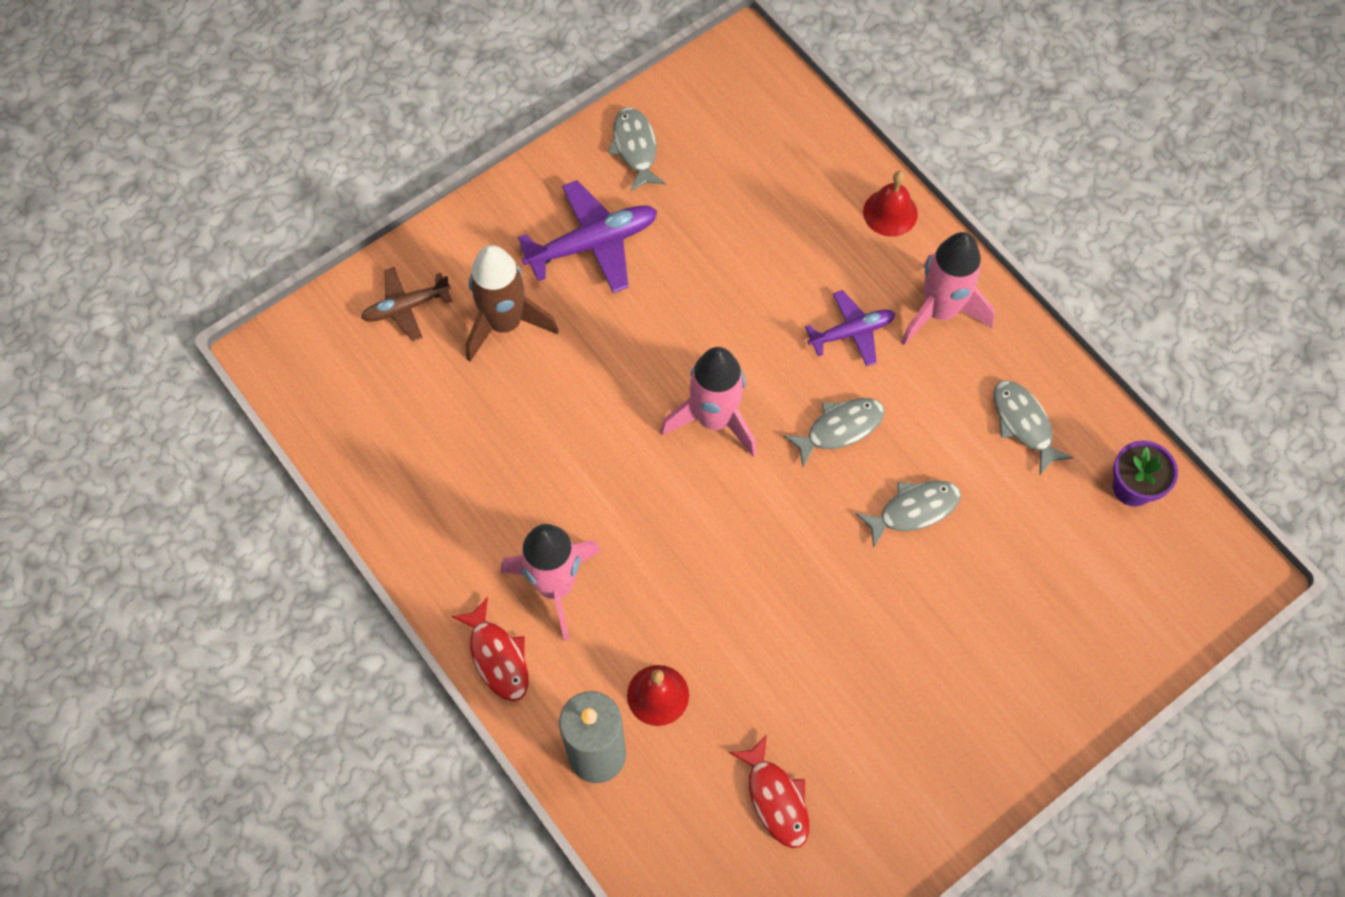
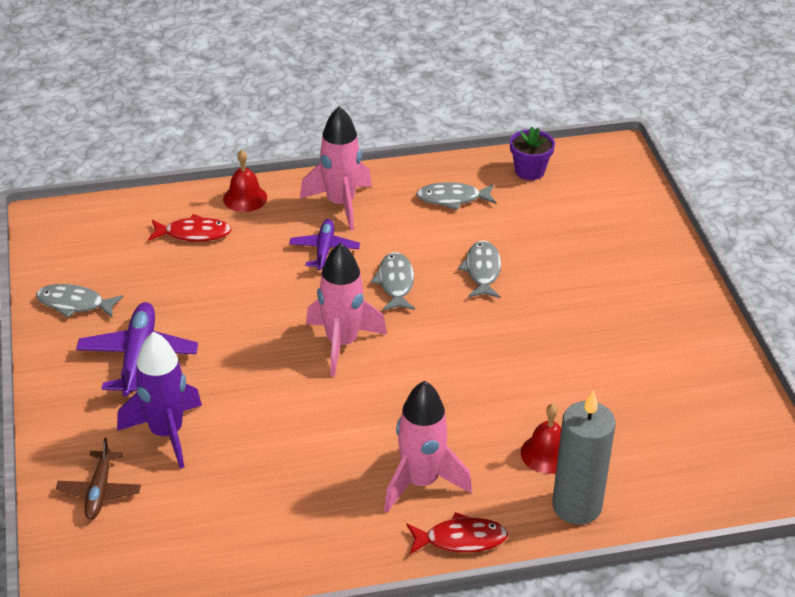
camera: 65 degrees left, 25 degrees down
brown rocket [466,245,559,362] -> purple rocket [117,332,202,469]
red fish [729,734,809,848] -> red fish moved to [148,214,232,242]

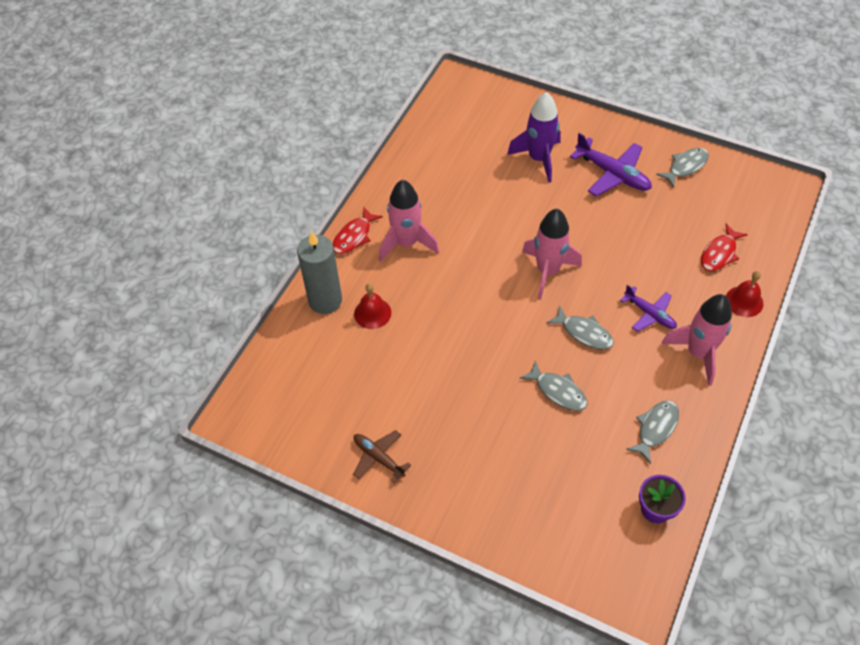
camera: 130 degrees right, 15 degrees up
brown plane [56,438,141,520] -> brown plane moved to [353,430,411,483]

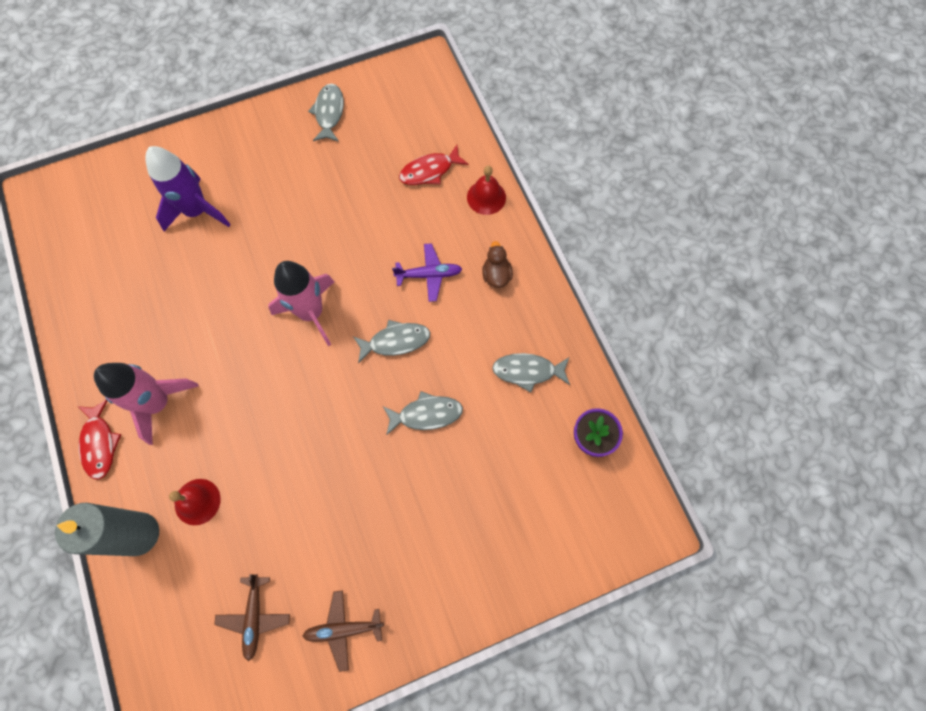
camera: 50 degrees left, 15 degrees up
purple plane [570,133,652,196] -> none
grey fish [626,400,679,464] -> grey fish turned 75 degrees counterclockwise [492,353,570,393]
pink rocket [662,294,732,386] -> brown duck [482,241,513,288]
red fish [701,223,748,271] -> red fish turned 75 degrees clockwise [399,145,469,185]
none -> brown plane [214,574,290,661]

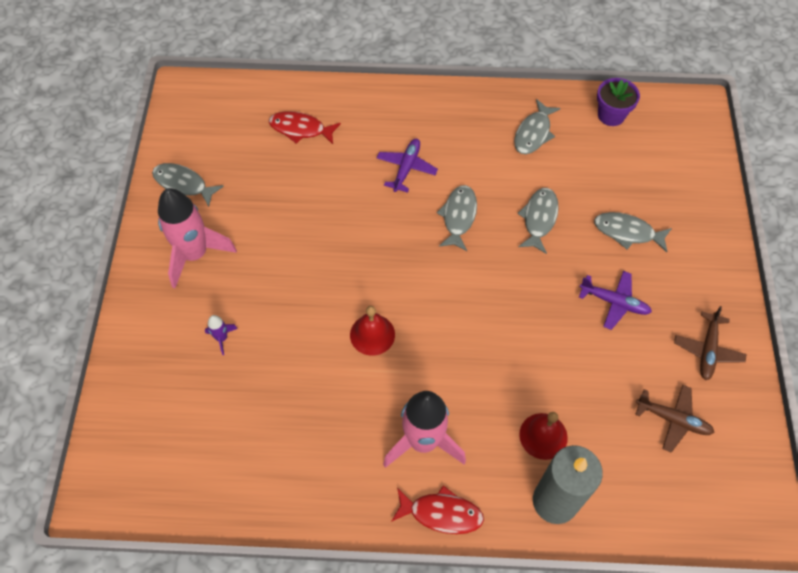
camera: 65 degrees left, 10 degrees down
purple rocket [145,146,231,231] -> purple rocket [205,315,238,355], size x0.42
pink rocket [268,261,334,346] -> pink rocket moved to [158,188,237,288]
red fish [399,145,469,185] -> red fish turned 105 degrees clockwise [269,111,341,144]
red bell [467,166,506,215] -> red bell moved to [350,306,395,356]
brown duck [482,241,513,288] -> none
none -> purple plane [579,271,652,330]
none -> grey fish [594,212,672,252]

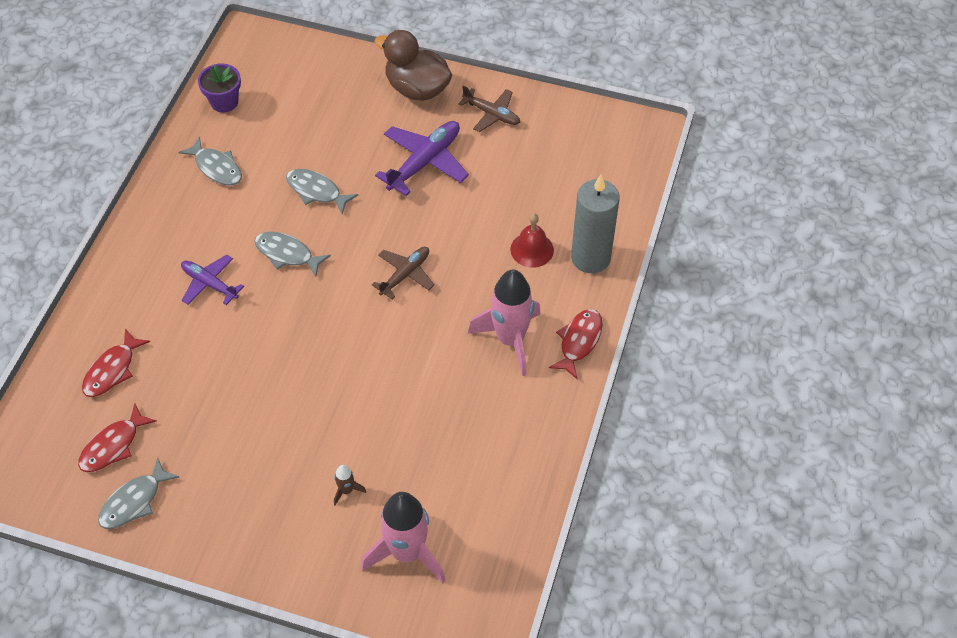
camera: 75 degrees left, 5 degrees down
pink rocket [158,188,237,288] -> pink rocket moved to [361,492,446,583]
purple rocket [205,315,238,355] -> brown rocket [334,465,366,505]
red bell [350,306,395,356] -> none
purple plane [579,271,652,330] -> purple plane [375,121,469,196], size x1.57
grey fish [594,212,672,252] -> none
brown plane [635,385,715,453] -> brown plane moved to [372,247,434,299]
none -> red fish [78,404,157,472]
none -> brown duck [374,30,452,101]

